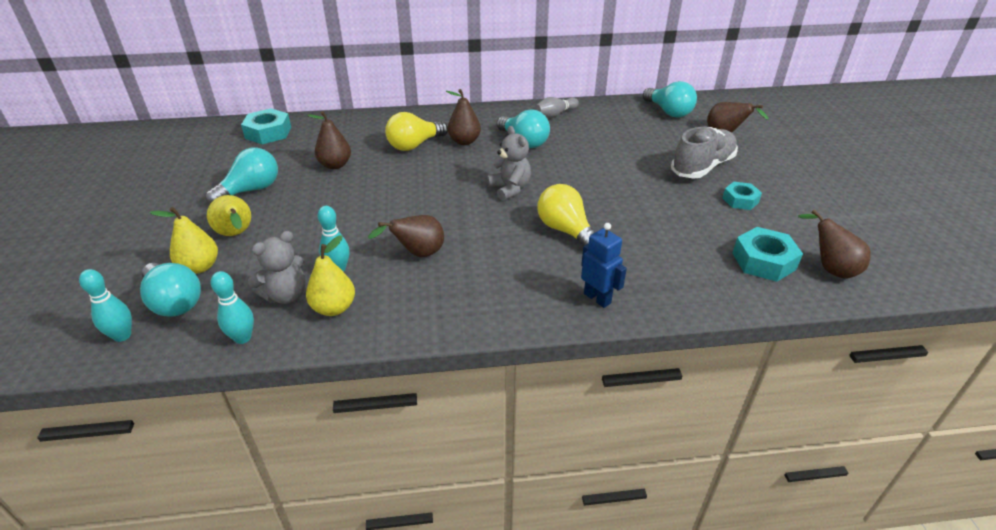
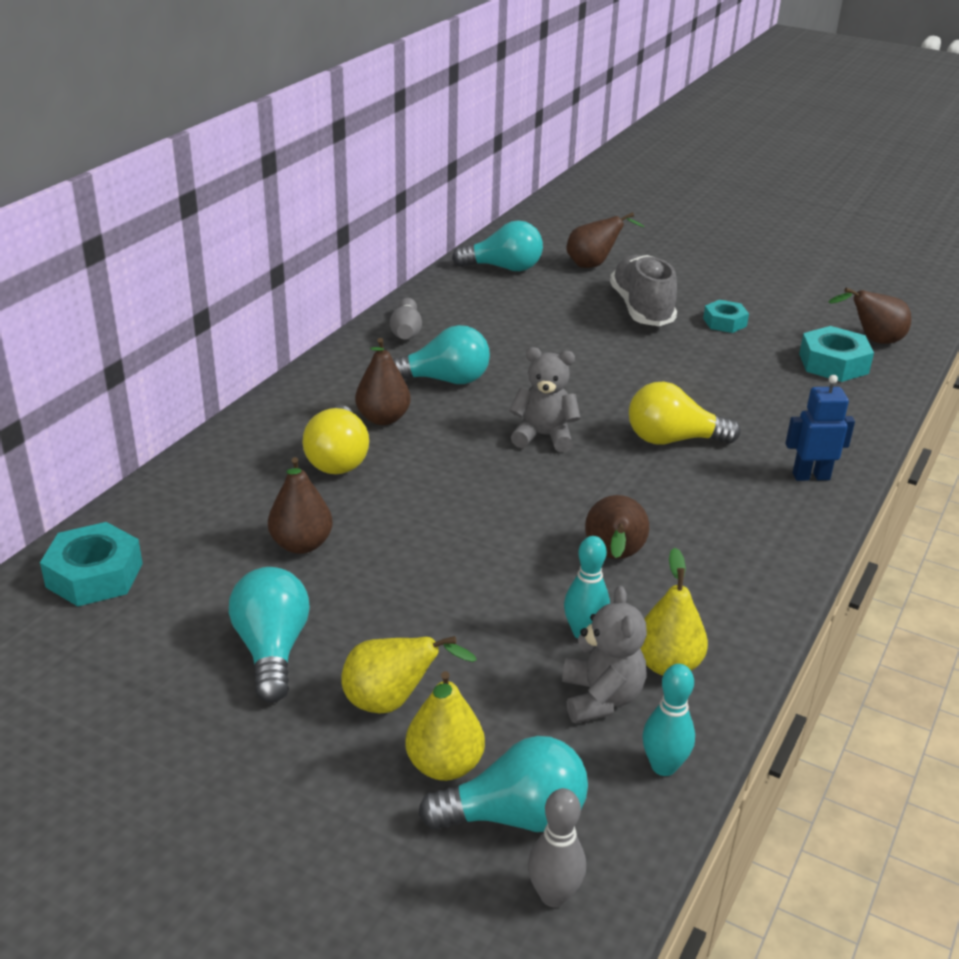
camera: 55 degrees left, 5 degrees down
turquoise bowling pin [79,269,132,342] -> grey bowling pin [528,788,586,907]

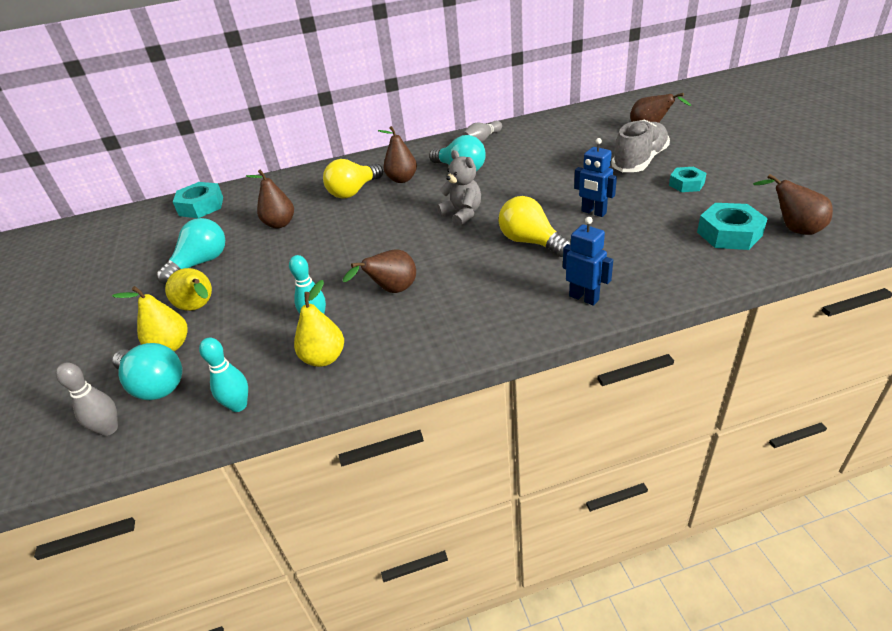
camera: 50 degrees right, 5 degrees up
turquoise light bulb [452,220,543,271] -> none
grey teddy bear [562,586,647,723] -> none
none -> blue robot [574,138,617,217]

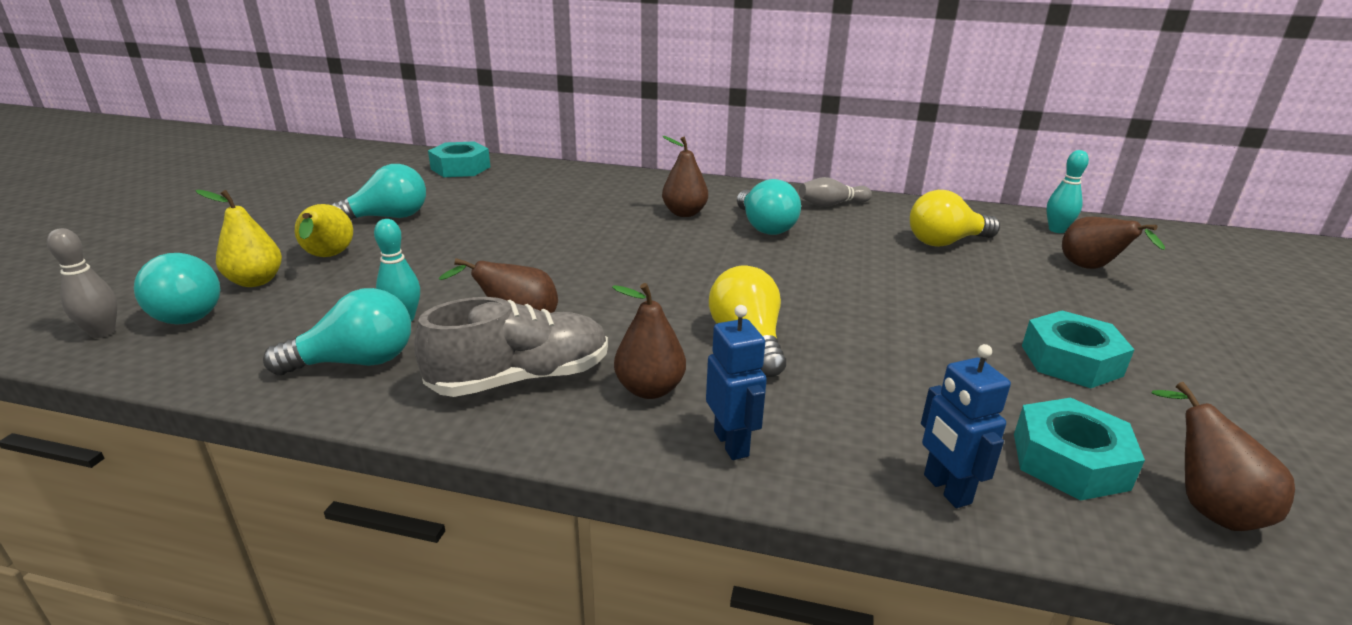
camera: 25 degrees right, 10 degrees down
turquoise bowling pin [199,337,248,412] -> turquoise bowling pin moved to [1046,150,1089,233]
brown pear [246,170,294,228] -> brown pear moved to [612,283,686,399]
yellow pear [294,280,344,367] -> turquoise light bulb [263,288,411,375]
yellow light bulb [323,159,383,199] -> yellow light bulb moved to [910,190,1000,247]
grey teddy bear [437,150,481,226] -> none
blue robot [574,138,617,217] -> blue robot moved to [921,344,1011,508]
grey shoe [611,120,670,172] -> grey shoe moved to [414,297,608,397]
turquoise nut [669,167,707,192] -> turquoise nut [1022,311,1135,388], size x1.55

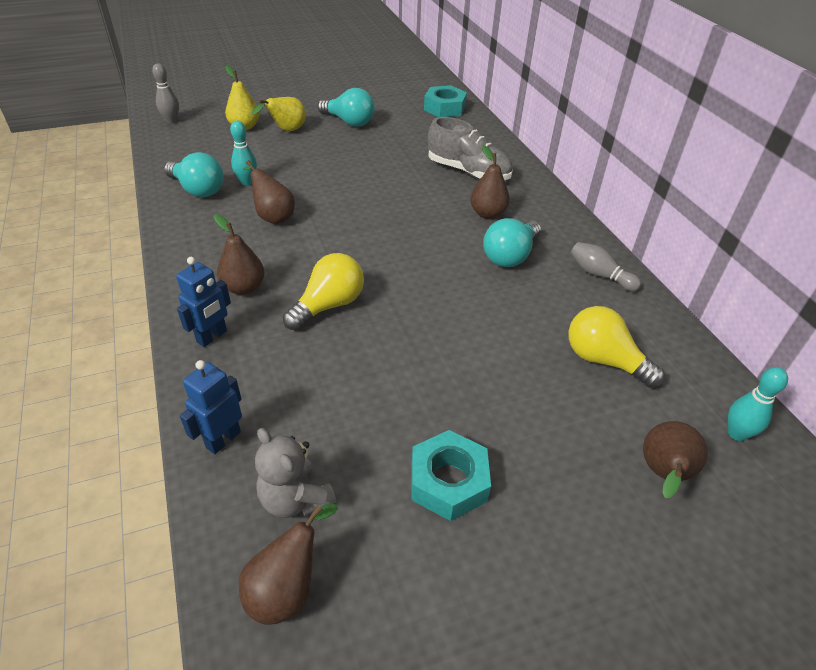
camera: 55 degrees right, 15 degrees up
turquoise light bulb [134,253,220,325] -> none
grey shoe [414,297,608,397] -> grey shoe moved to [428,117,513,180]
turquoise nut [1014,398,1145,501] -> grey teddy bear [255,428,336,518]

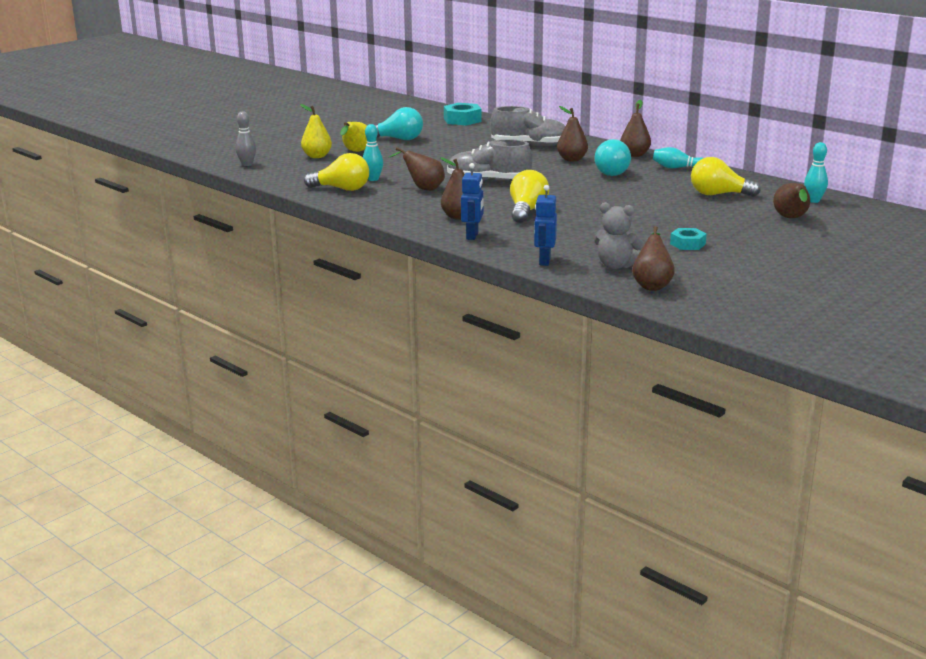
camera: 25 degrees left, 20 degrees down
turquoise light bulb [164,152,224,197] -> yellow light bulb [304,153,369,191]
turquoise nut [412,430,491,521] -> turquoise nut [670,228,707,250], size x0.65
grey bowling pin [571,242,641,291] -> turquoise bowling pin [653,147,703,168]
none -> grey shoe [447,139,533,180]
none -> brown pear [620,100,651,157]

